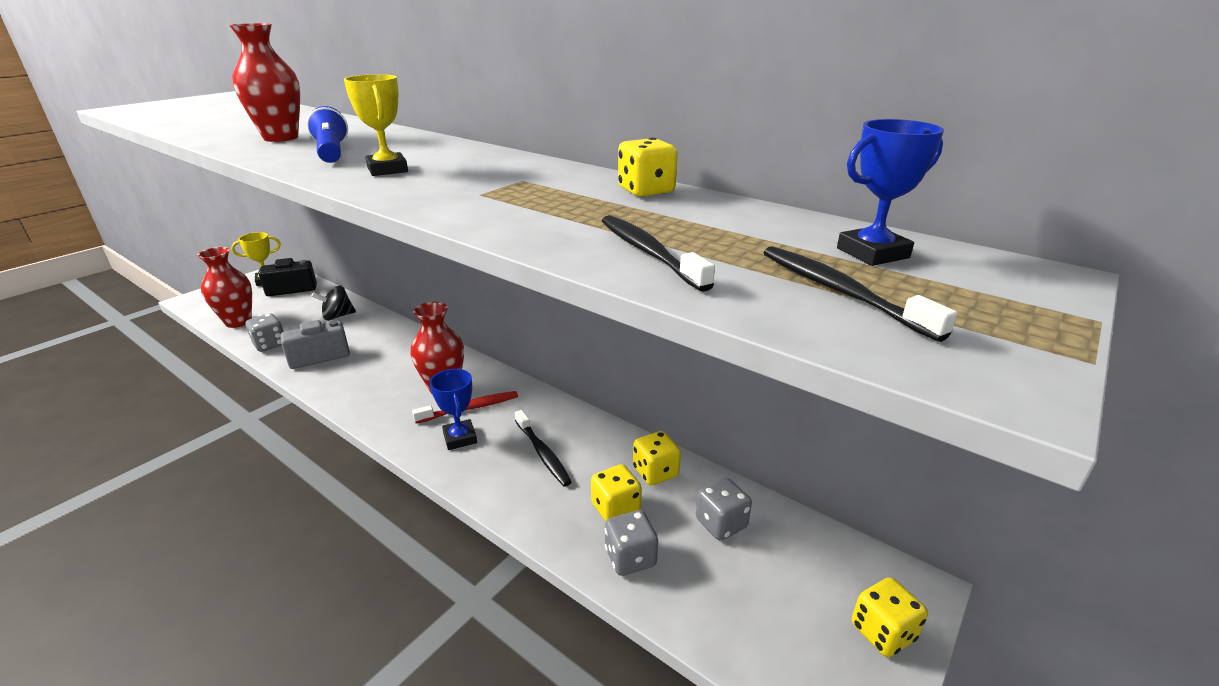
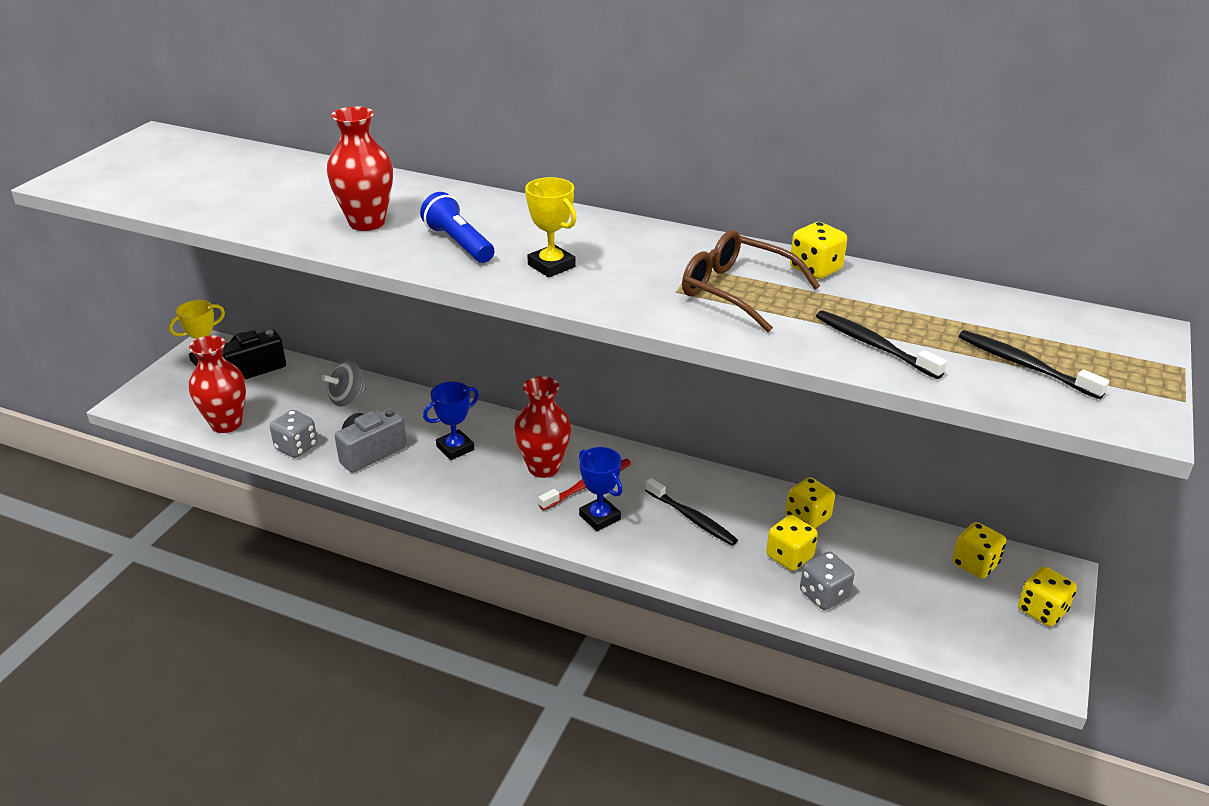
camera: 15 degrees left, 5 degrees up
black spinning top [311,286,356,321] -> grey spinning top [322,361,366,406]
grey dice [696,478,752,540] -> none
blue trophy [837,119,944,266] -> blue trophy moved to [423,382,479,460]
none -> brown glasses [682,230,820,332]
none -> yellow dice [952,522,1006,579]

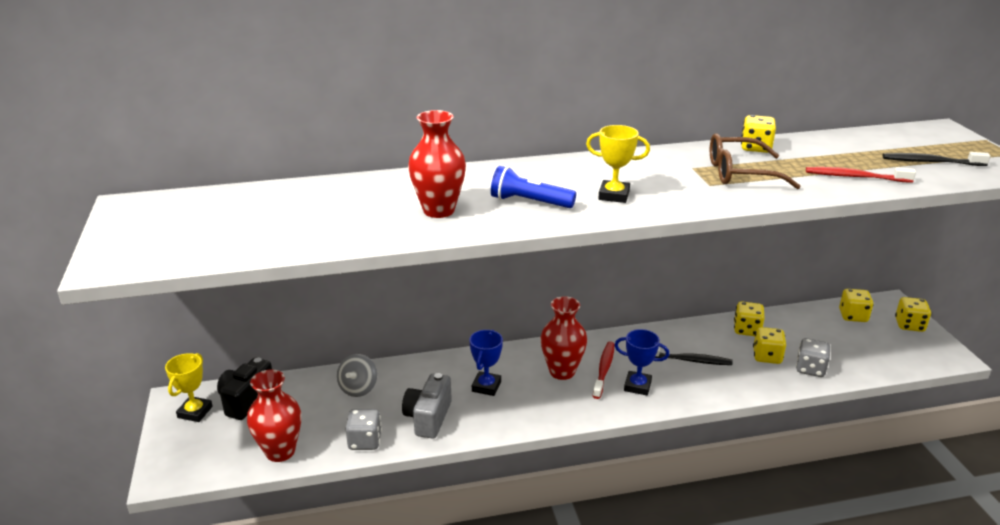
camera: 35 degrees left, 5 degrees down
black toothbrush [816,310,947,379] -> red toothbrush [806,167,916,183]

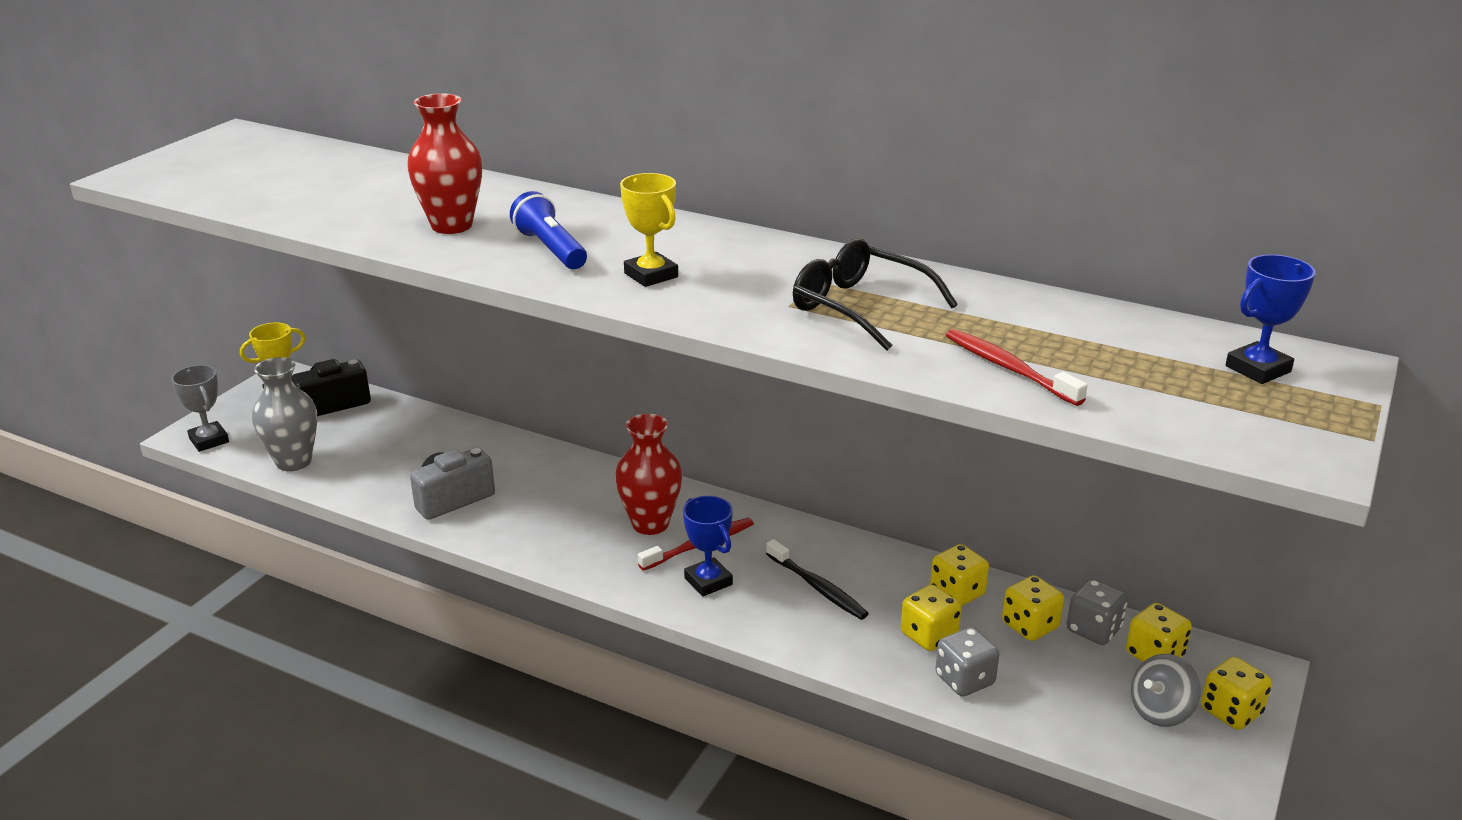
camera: 40 degrees right, 0 degrees up
red vase [247,370,301,462] -> grey vase [252,357,317,471]
grey spinning top [337,354,377,397] -> grey spinning top moved to [1131,654,1201,727]
grey dice [346,409,382,450] -> grey dice moved to [1067,579,1128,645]
blue trophy [470,330,503,396] -> blue trophy moved to [1225,254,1316,384]
brown glasses [710,133,801,189] -> black glasses [793,238,958,351]
yellow dice [741,115,776,153] -> yellow dice moved to [1002,575,1064,641]
black toothbrush [883,152,991,166] -> none
none -> grey trophy [171,365,229,452]

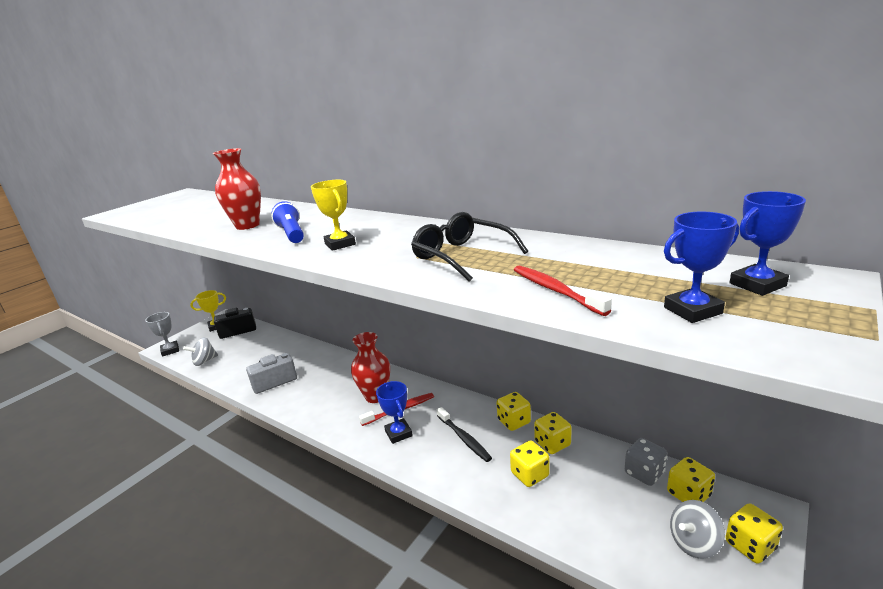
camera: 10 degrees right, 5 degrees down
grey vase [252,357,317,471] -> grey spinning top [183,337,218,366]
grey dice [935,627,999,697] -> none
yellow dice [1002,575,1064,641] -> yellow dice moved to [497,392,531,431]
none -> blue trophy [664,211,739,323]

